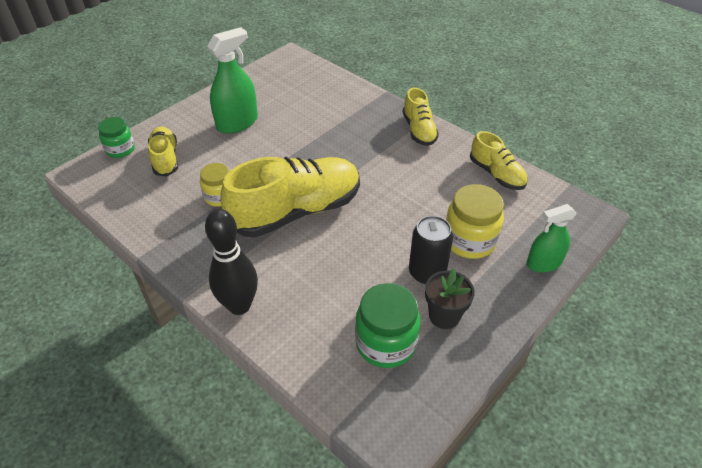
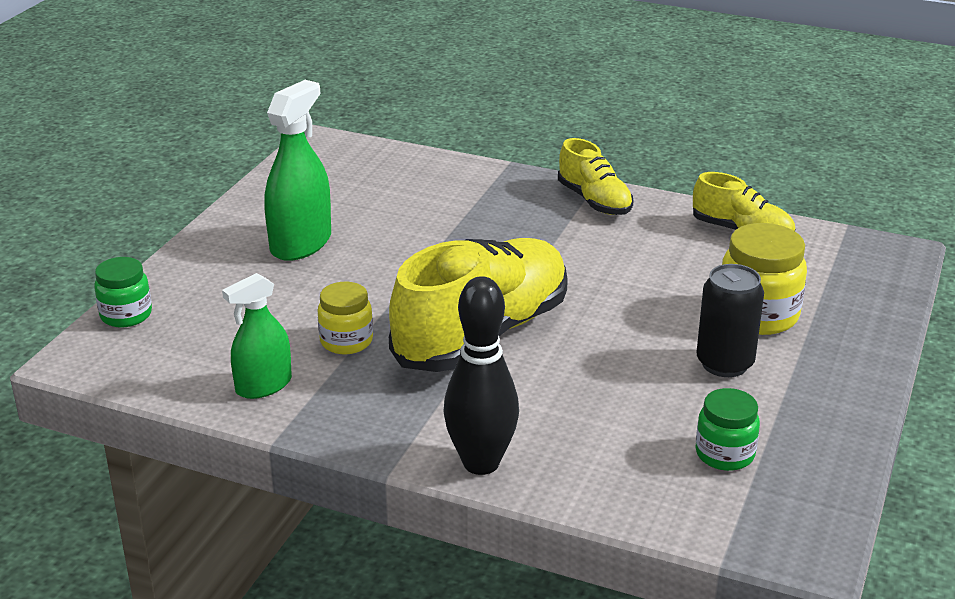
camera: 20 degrees left, 15 degrees down
yellow shoe [148,127,178,177] -> none
green jar [355,283,420,368] -> green jar [695,388,760,471], size x0.64
black flower pot [425,269,475,329] -> none
green spray bottle [527,204,577,273] -> green spray bottle moved to [222,273,292,399]

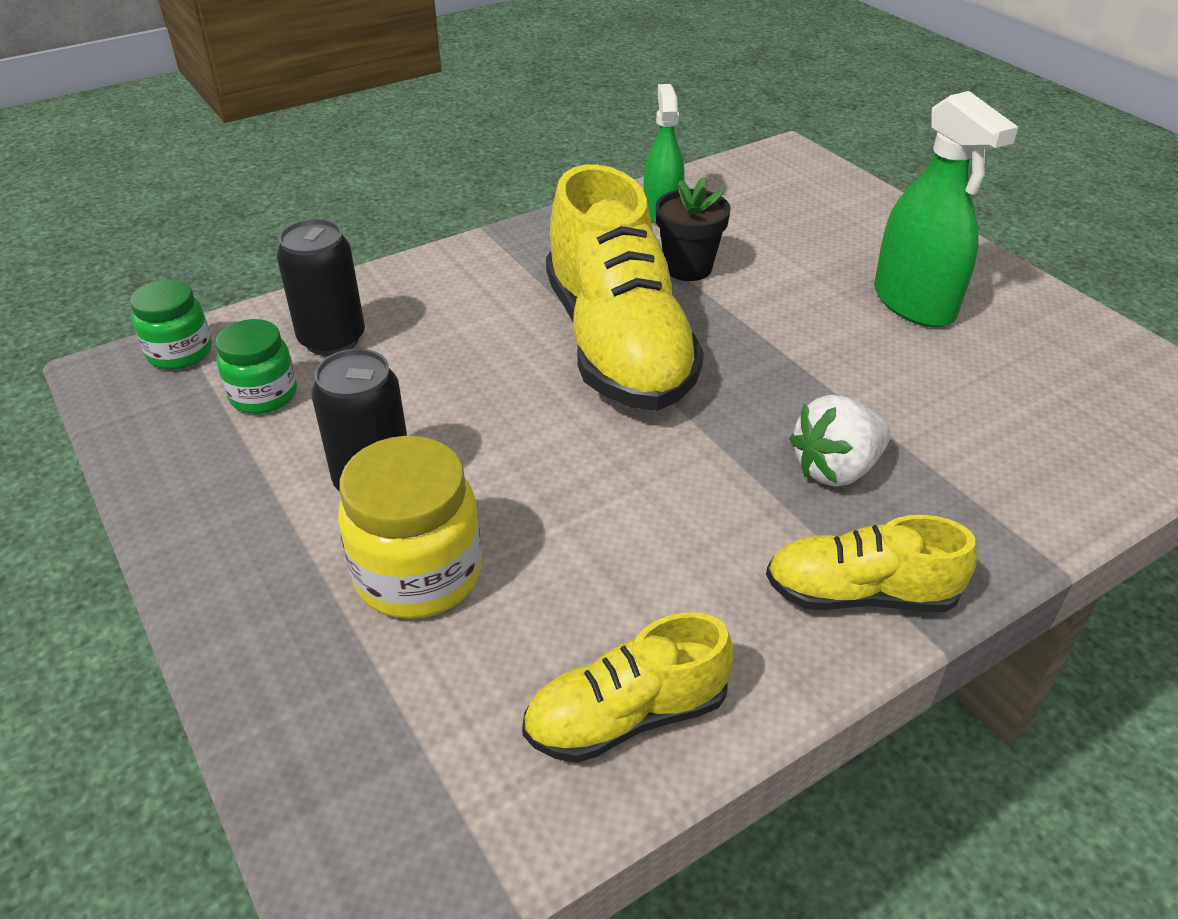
camera: 125 degrees right, 10 degrees up
green jar [94,257,152,328] -> green jar moved to [130,279,212,370]
yellow jar [317,282,373,354] -> black flower pot [656,177,731,281]
black bowling pin [443,276,519,475] -> none
none -> black can [277,219,365,356]
none -> white strawberry [789,395,891,487]

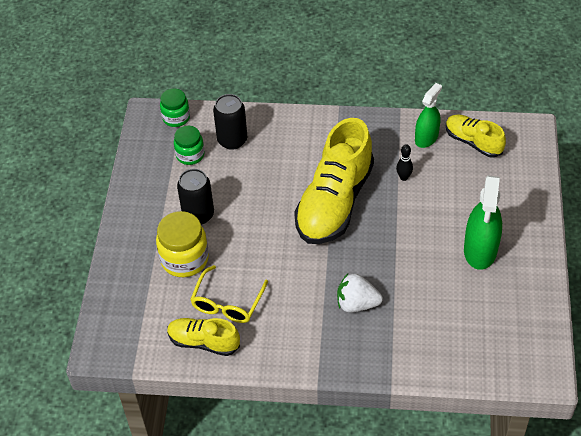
camera: 40 degrees right, 10 degrees up
black flower pot [656,177,731,281] -> black bowling pin [396,144,413,181]
yellow shoe [766,515,977,612] -> yellow shoe moved to [446,114,506,158]
none -> yellow glasses [190,265,268,323]

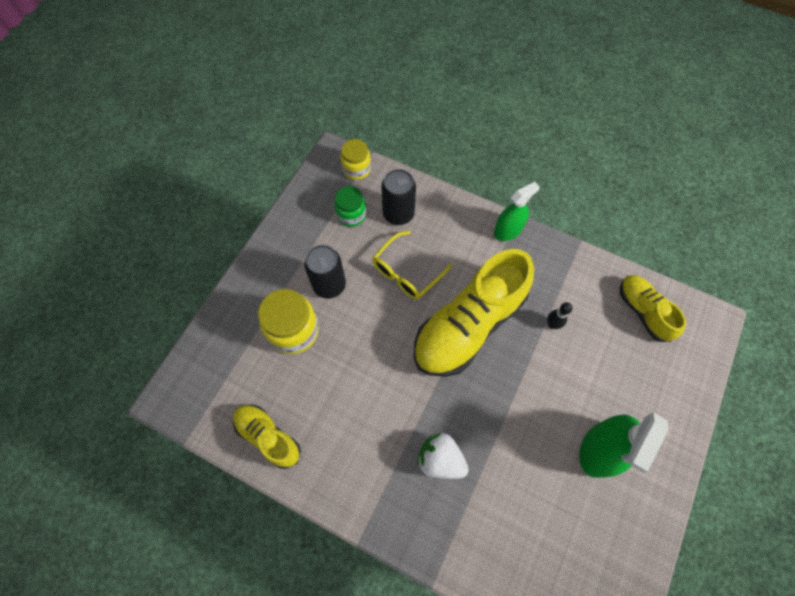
camera: 20 degrees right, 15 degrees up
green jar [160,89,190,127] -> yellow jar [340,139,371,180]
yellow glasses [190,265,268,323] -> yellow glasses moved to [372,231,452,300]
green spray bottle [415,83,442,148] -> green spray bottle moved to [494,182,540,241]

